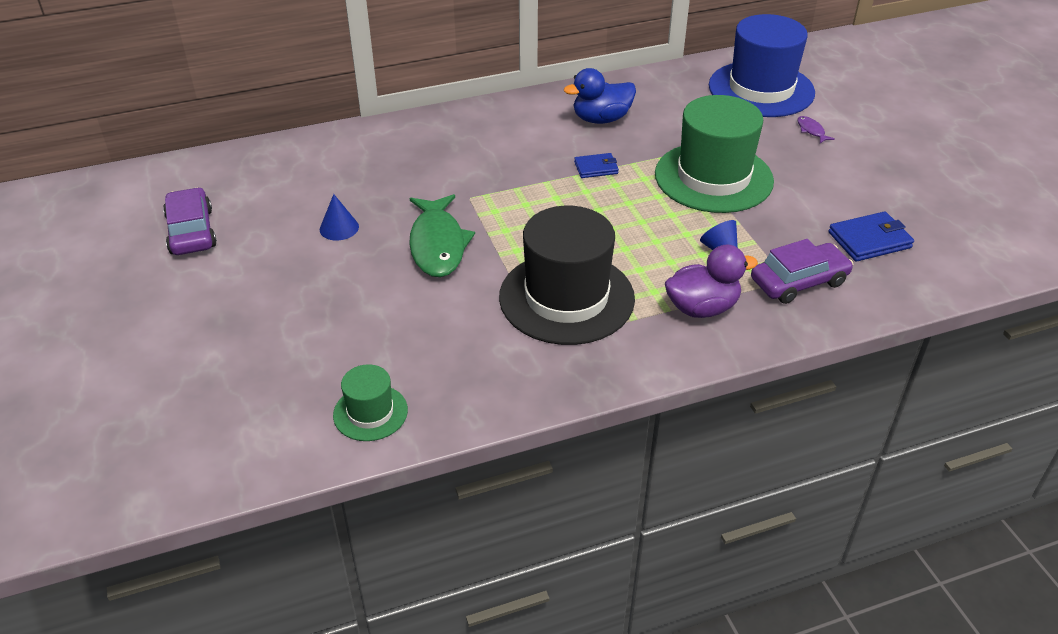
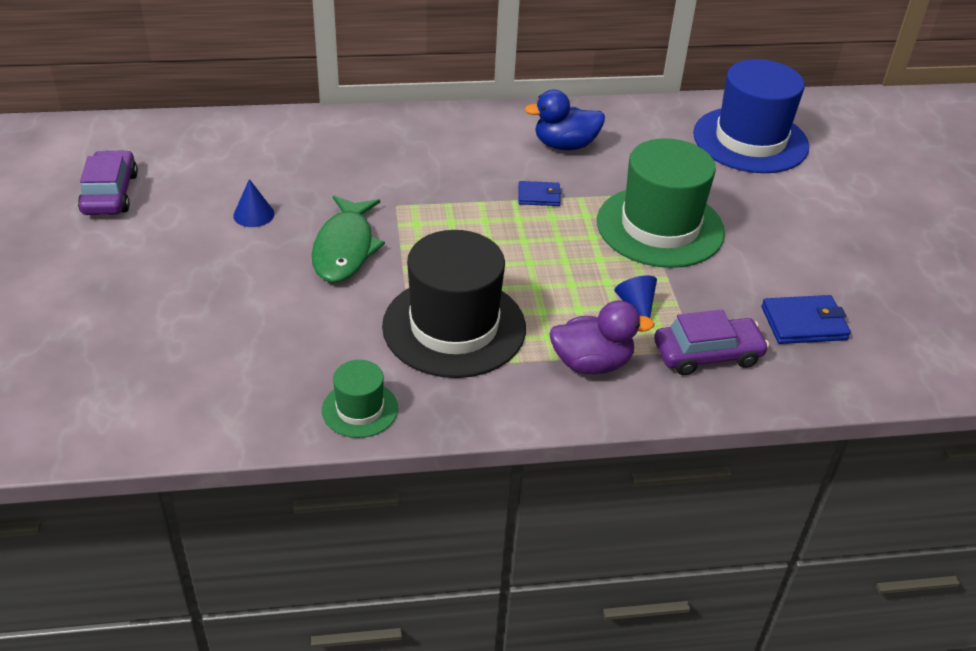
camera: 10 degrees right, 0 degrees up
green hat [333,364,408,441] -> green hat moved to [322,360,398,438]
purple fish [797,116,835,143] -> none

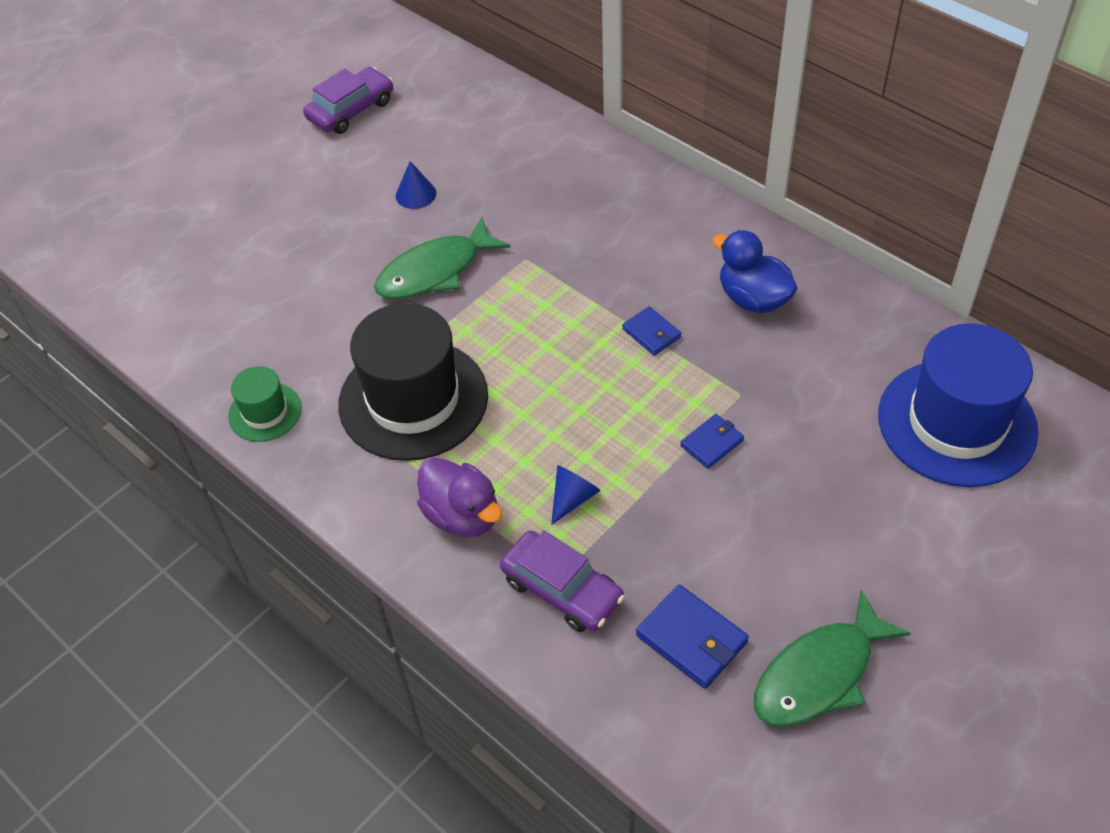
camera: 55 degrees right, 10 degrees up
green hat [597,138,725,268] -> blue wallet [680,414,744,469]
none -> green fish [754,590,911,727]

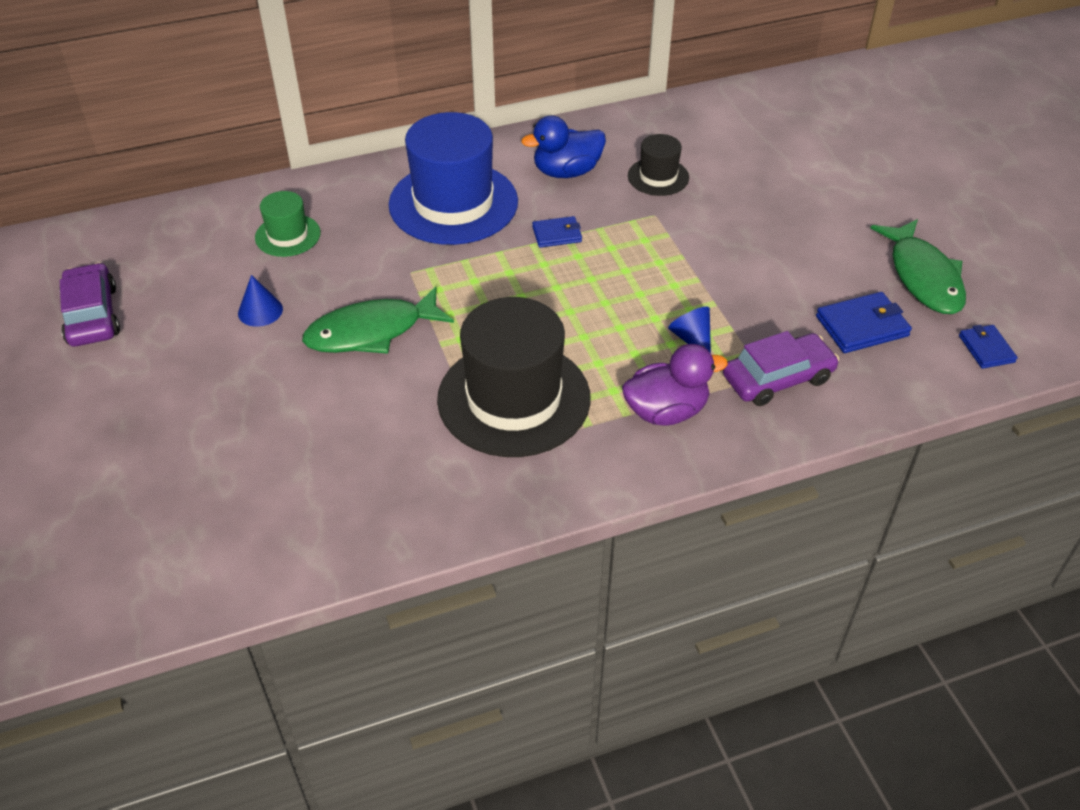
camera: 65 degrees left, 5 degrees down
green hat [228,366,302,442] -> green hat moved to [255,191,321,257]
green fish [374,217,510,299] -> green fish turned 75 degrees clockwise [302,286,454,354]
blue wallet [680,414,744,469] -> blue wallet moved to [959,325,1017,369]
blue hat [878,323,1038,487] -> blue hat moved to [388,112,518,245]
none -> black hat [628,134,689,196]

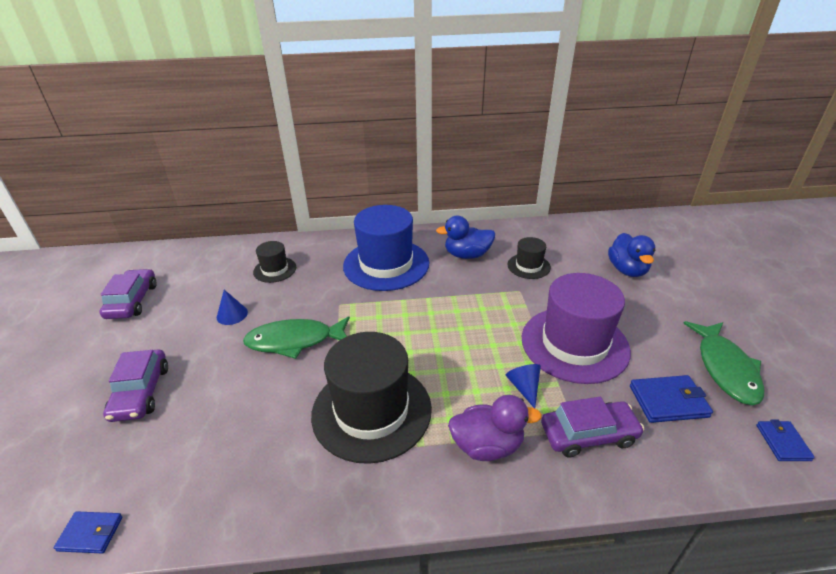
camera: 15 degrees right, 10 degrees down
green hat [255,191,321,257] -> black hat [253,241,296,283]
blue wallet [532,216,582,248] -> blue wallet moved to [54,511,122,553]
none -> purple car [103,349,168,422]
none -> purple hat [522,273,631,384]
none -> blue duck [608,233,655,277]

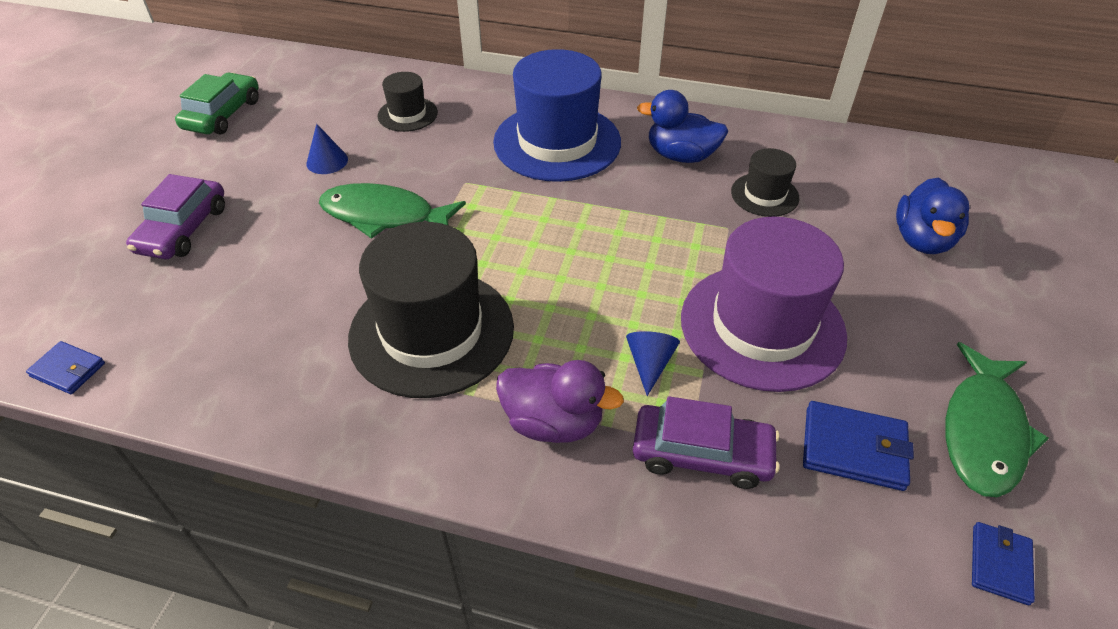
camera: 20 degrees right, 10 degrees up
purple car [99,269,157,319] -> green car [175,73,259,134]

